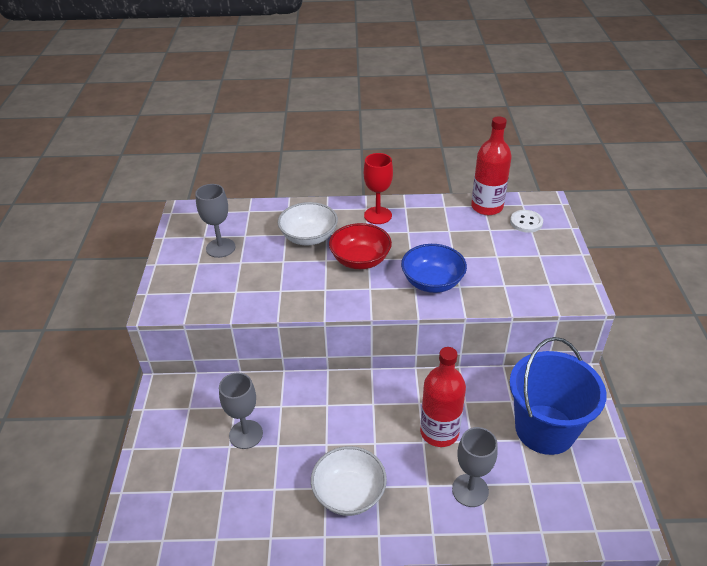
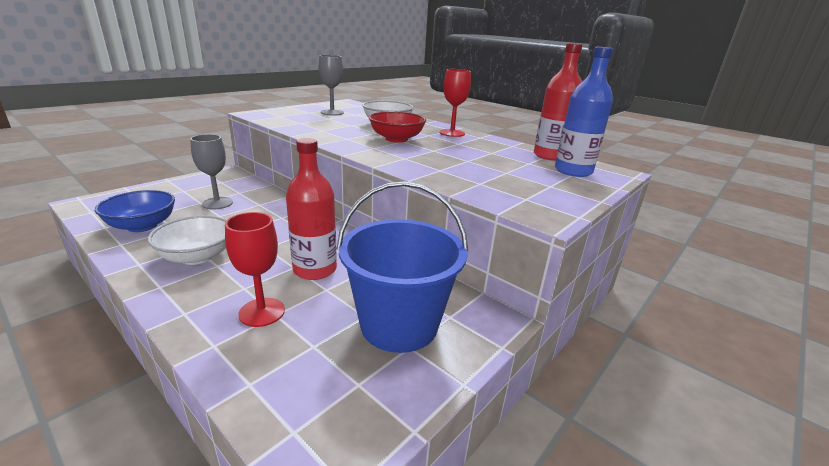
camera: 40 degrees right, 15 degrees down
blue bowl [401,244,467,293] -> blue bowl moved to [95,190,175,232]
grey goblet [452,427,498,507] -> red goblet [225,212,285,327]
white button [510,210,543,233] -> blue bottle [555,47,613,177]

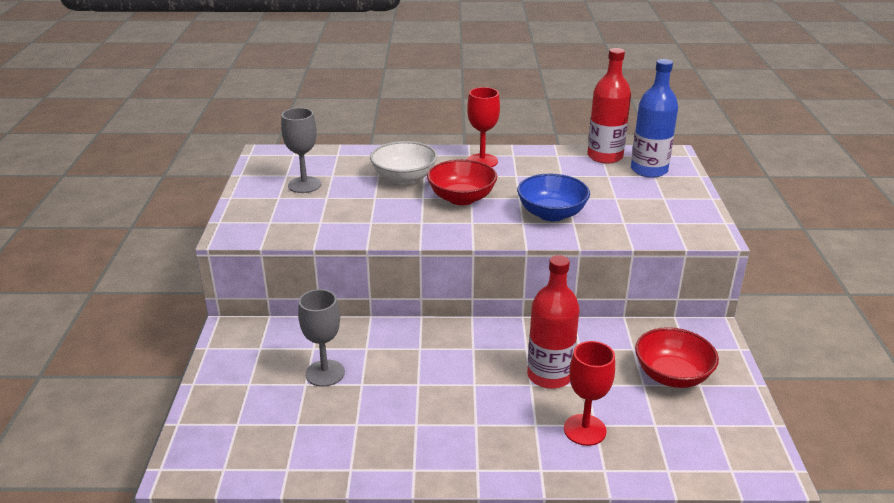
camera: 40 degrees left, 5 degrees up
blue bowl [95,190,175,232] -> blue bowl moved to [517,174,590,221]
white bowl [148,215,226,265] -> none
blue bucket [337,181,468,353] -> red bowl [635,327,719,388]

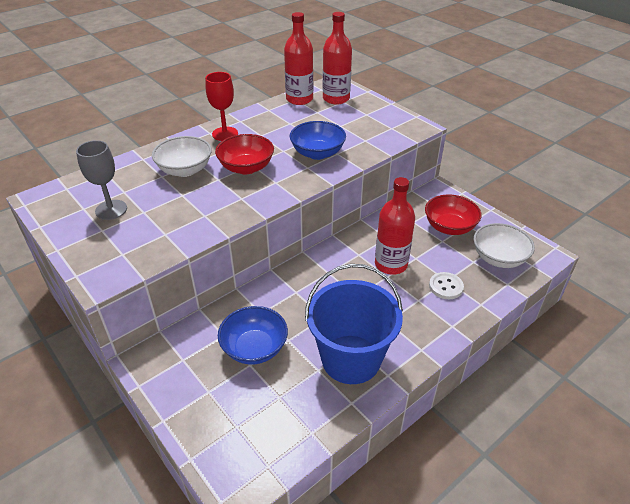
camera: 40 degrees left, 10 degrees up
grey goblet [298,289,345,387] -> blue bowl [218,306,288,364]
red goblet [564,341,615,446] -> white button [429,272,464,299]
blue bottle [631,59,678,178] -> red bottle [323,12,352,105]
none -> blue bucket [305,264,403,384]
none -> white bowl [474,223,535,268]

